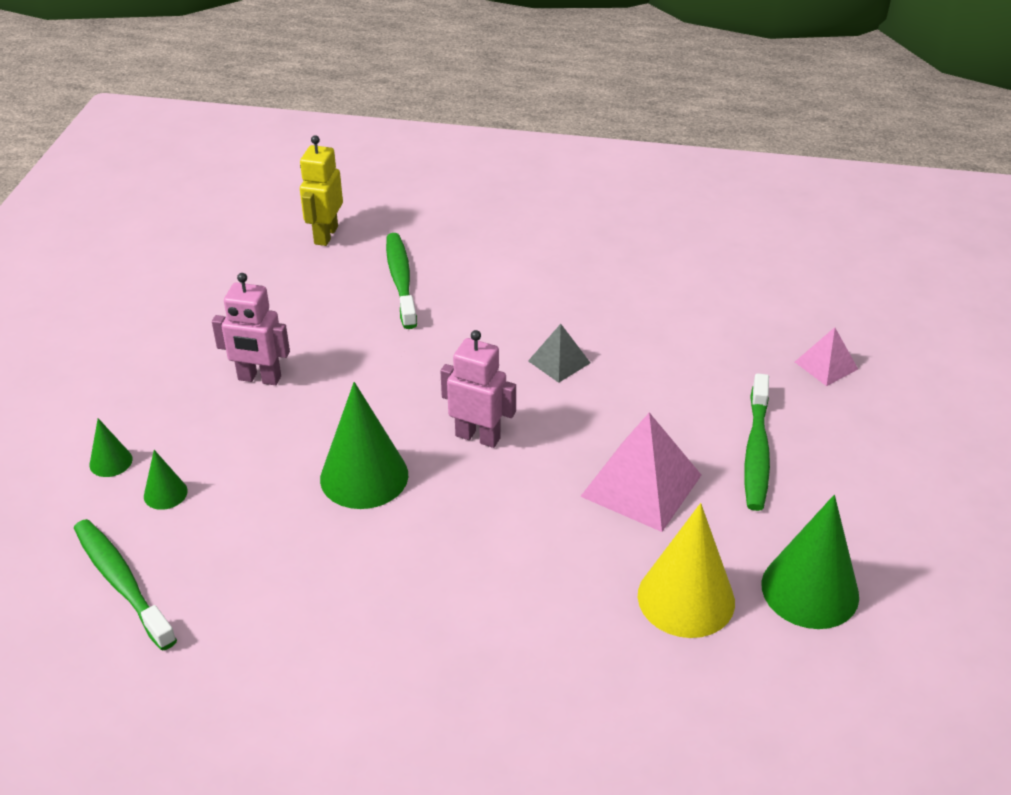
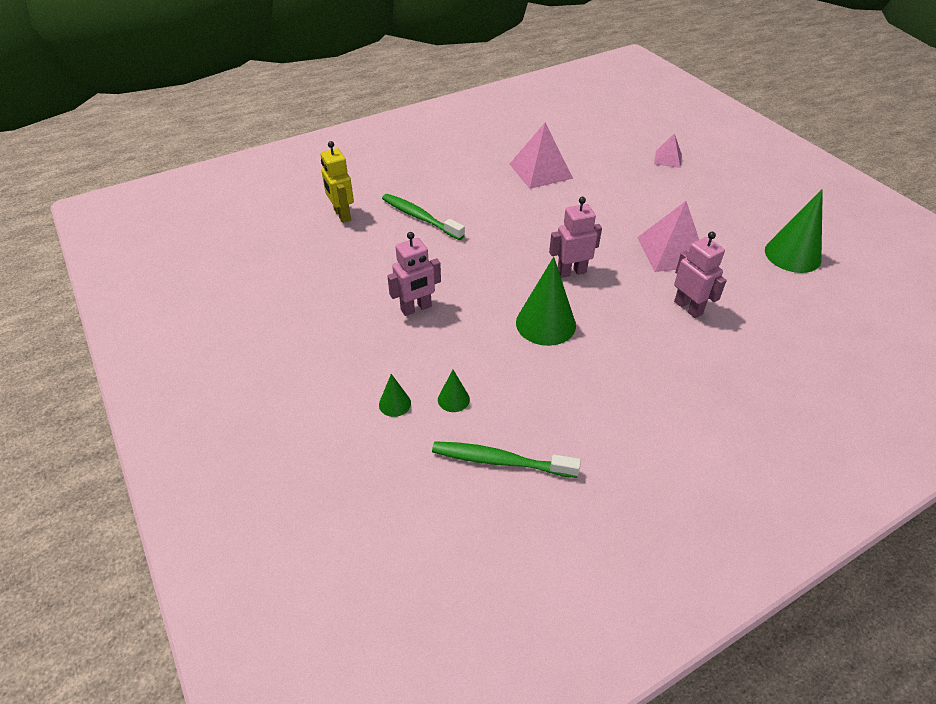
camera: 40 degrees left, 5 degrees up
grey pyramid [528,324,590,383] -> none
yellow cone [638,503,735,638] -> none
green toothbrush [744,373,770,511] -> none
none -> pink pyramid [510,123,573,189]
none -> pink robot [674,232,727,318]

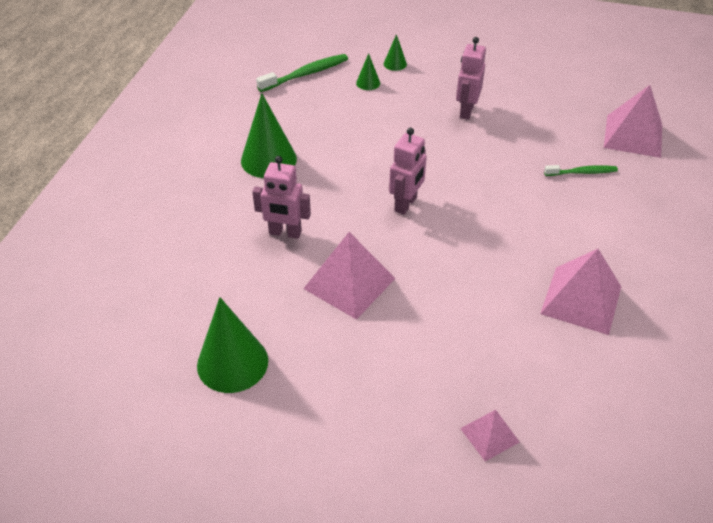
camera: 135 degrees right, 0 degrees up
yellow robot [321,141,354,223] -> pink pyramid [604,85,662,158]
green toothbrush [382,194,465,240] -> green toothbrush [544,165,618,176], size x0.63
green cone [516,257,576,346] -> green cone moved to [241,93,297,178]

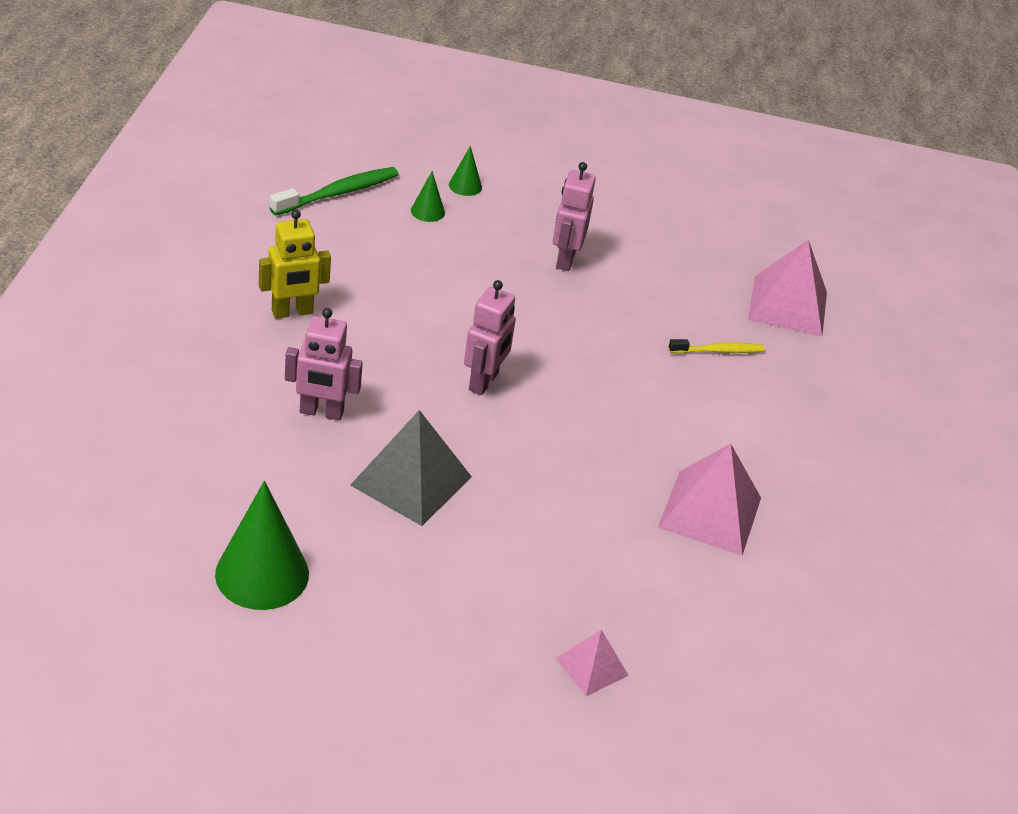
camera: 10 degrees left, 5 degrees down
green cone [241,93,297,178] -> yellow robot [259,209,331,319]
pink pyramid [303,232,396,320] -> grey pyramid [350,410,472,526]
green toothbrush [544,165,618,176] -> yellow toothbrush [669,339,765,354]

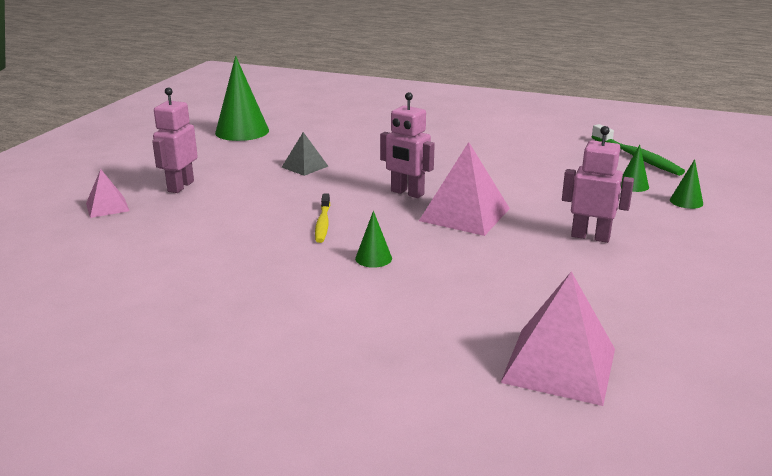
camera: 105 degrees right, 15 degrees down
yellow robot [259,209,331,319] -> none
pink robot [285,308,363,421] -> pink robot moved to [152,87,198,193]
grey pyramid [350,410,472,526] -> grey pyramid [282,132,328,176], size x0.55
pink pyramid [658,444,761,556] -> pink pyramid moved to [419,142,510,236]
yellow toothbrush [669,339,765,354] -> yellow toothbrush moved to [315,194,330,243]
none -> green cone [355,211,392,268]

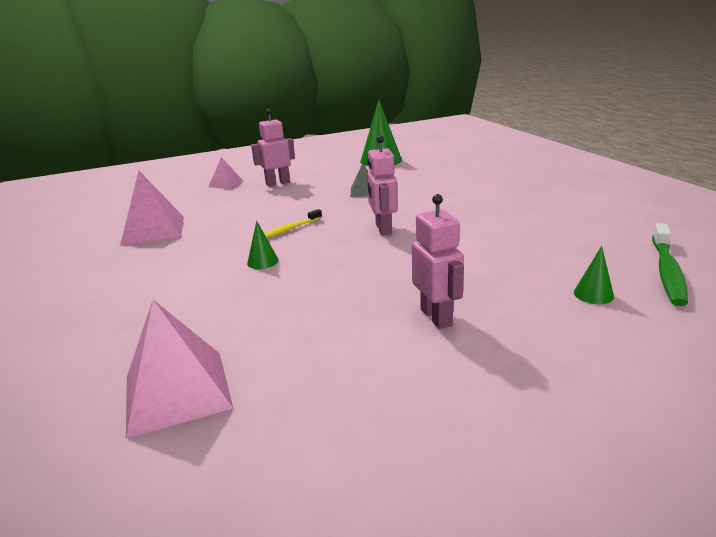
camera: 50 degrees right, 0 degrees up
pink pyramid [419,142,510,236] -> pink pyramid moved to [120,170,184,246]
green cone [670,159,703,209] -> none

